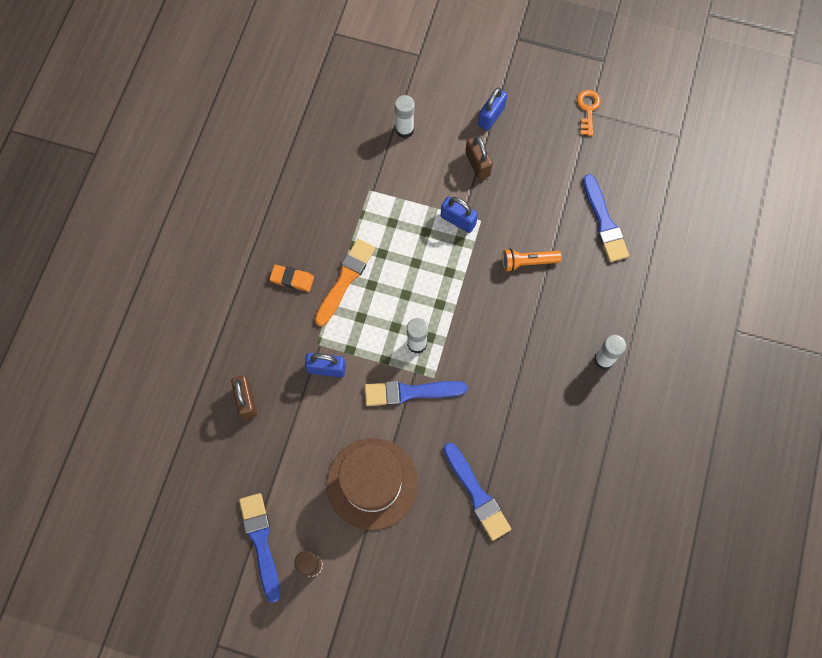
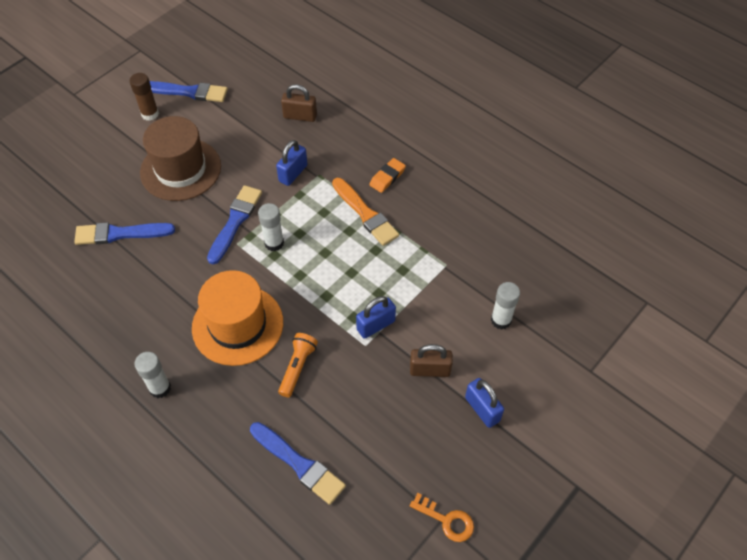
camera: 115 degrees right, 15 degrees down
blue brush [583,174,629,262] -> blue brush turned 150 degrees counterclockwise [250,422,346,505]
none -> orange hat [192,270,283,366]

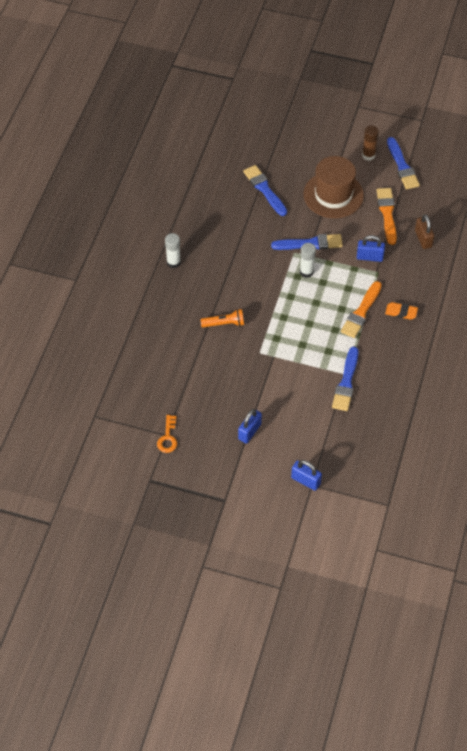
camera: 65 degrees right, 0 degrees up
orange hat [192,270,283,366] -> none
blue brush [250,422,346,505] -> blue brush moved to [332,347,359,411]
blue padlock [356,296,396,339] -> blue padlock moved to [291,460,322,491]
brown padlock [410,344,453,377] -> none
white glue stick [491,282,520,330] -> none
none -> orange brush [376,188,397,245]

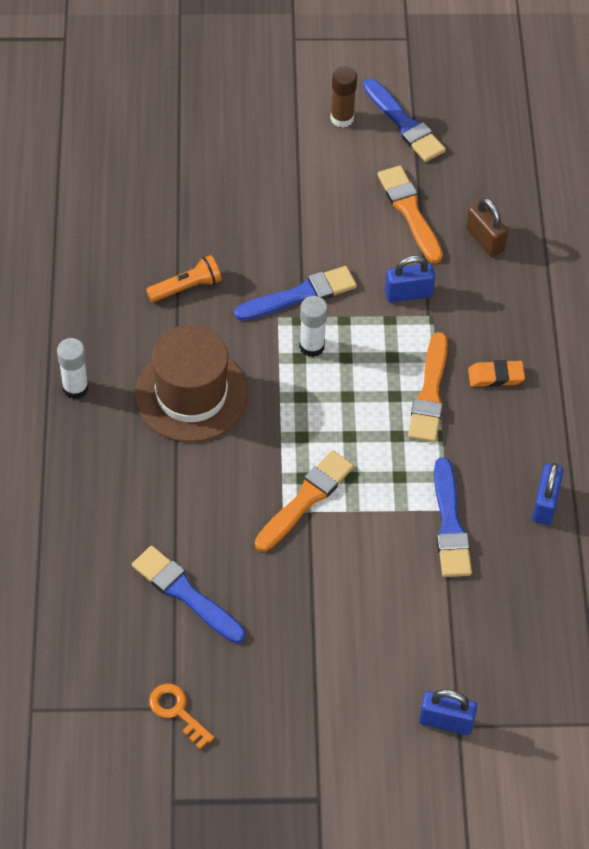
camera: 20 degrees left, 0 degrees up
orange key [157,415,177,453] -> orange key turned 150 degrees clockwise [149,683,215,749]
orange flashlight [200,309,244,327] -> orange flashlight moved to [146,255,222,302]
blue padlock [238,409,262,444] -> blue padlock moved to [532,463,564,525]
blue brush [243,165,287,216] -> blue brush moved to [132,546,245,643]
brown hat [304,156,364,218] -> brown hat moved to [134,325,248,442]
none -> orange brush [255,450,354,552]

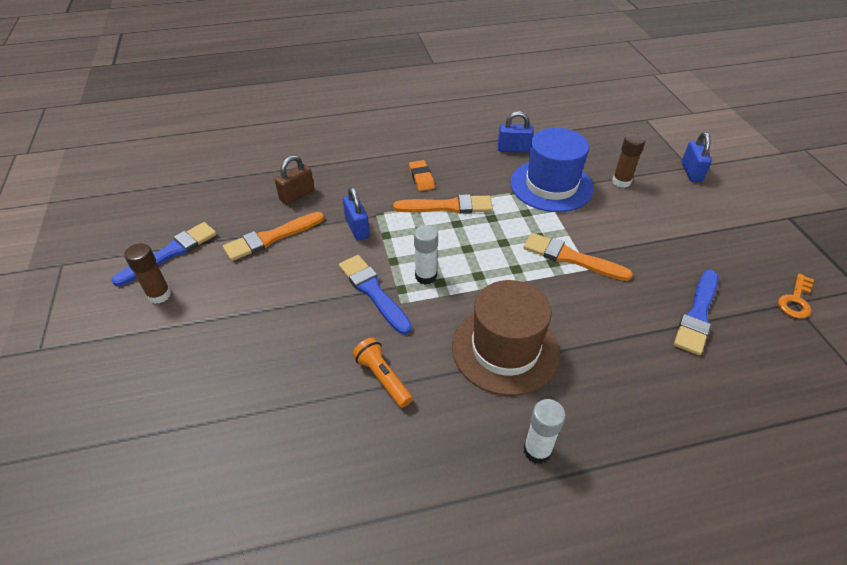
camera: 100 degrees left, 10 degrees down
blue brush [434,457,472,577] -> blue hat [510,128,594,212]
none -> brown glue stick [612,133,646,188]

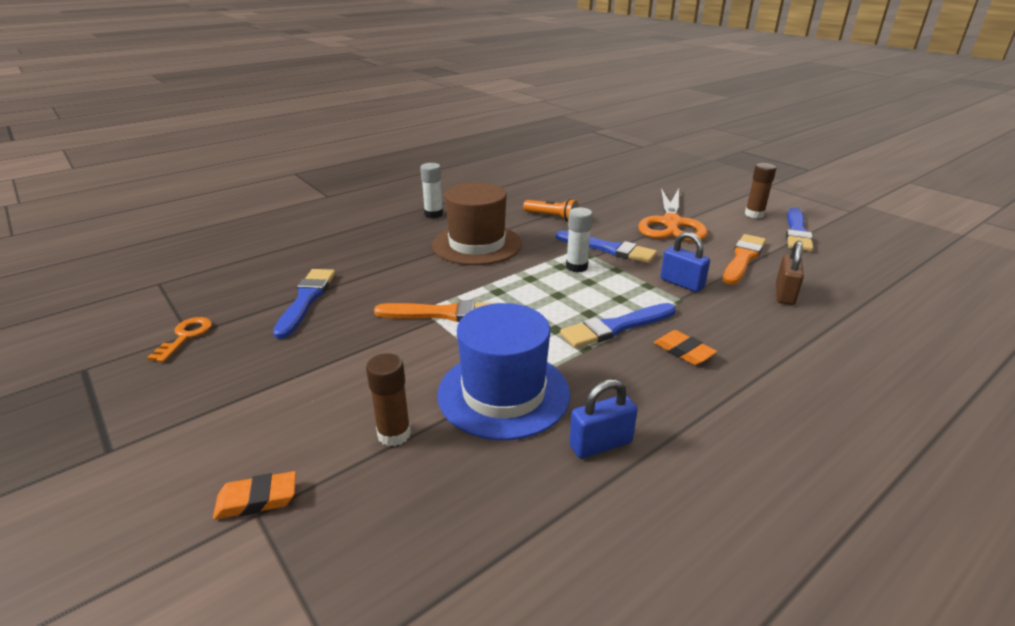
camera: 155 degrees right, 15 degrees down
orange brush [393,194,493,214] -> blue brush [560,303,676,348]
blue padlock [682,132,712,182] -> orange eraser [213,471,296,519]
none -> orange scissors [638,188,708,242]

